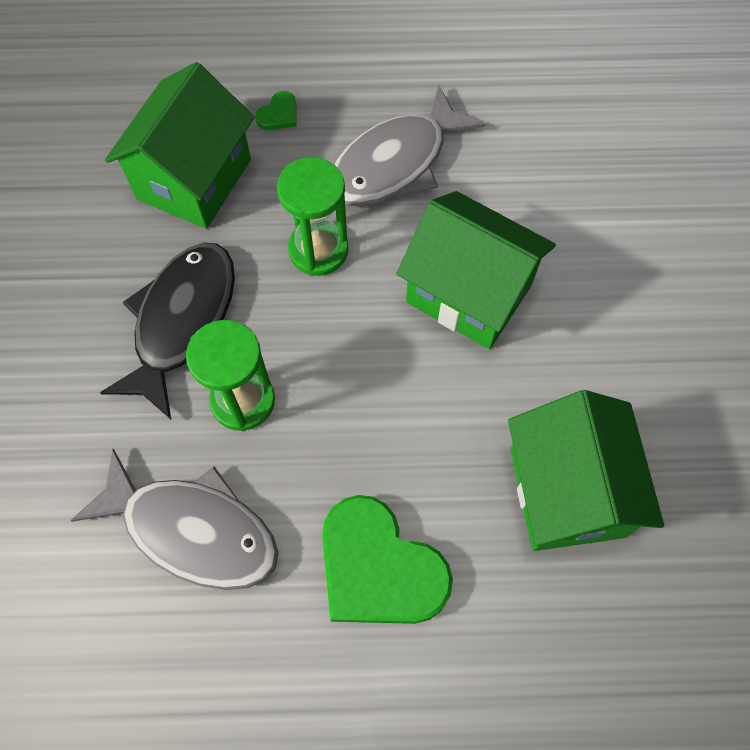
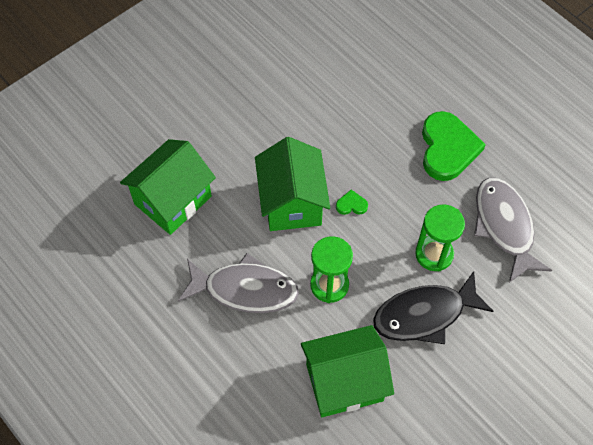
camera: 130 degrees left, 5 degrees down
green heart [255,91,297,130] -> green heart moved to [336,190,368,215]
green house [508,390,664,551] -> green house moved to [120,139,216,235]

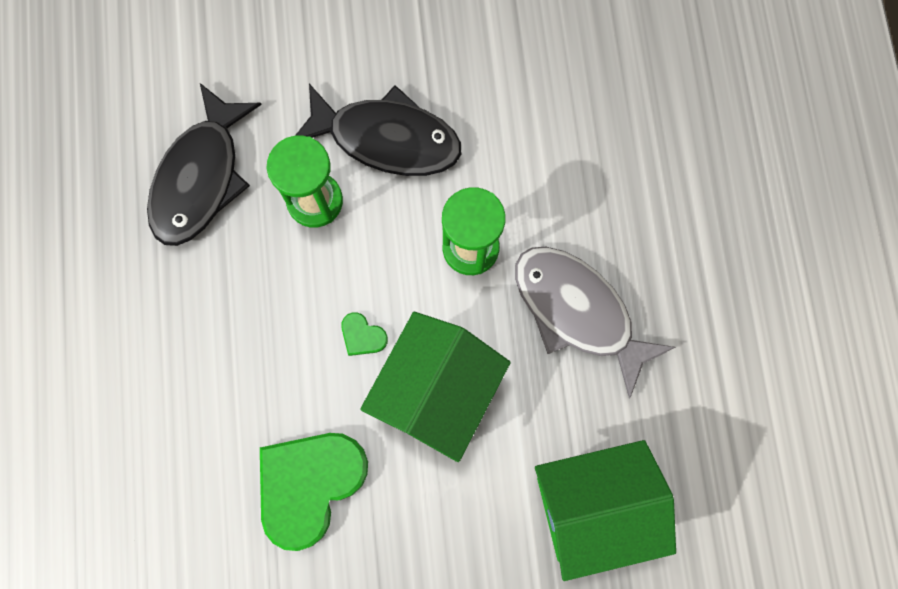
camera: 145 degrees left, 15 degrees up
green house [301,325,394,417] -> none
green heart [422,111,486,181] -> green heart moved to [260,433,368,551]
grey fish [474,178,552,283] -> black fish [147,83,262,246]

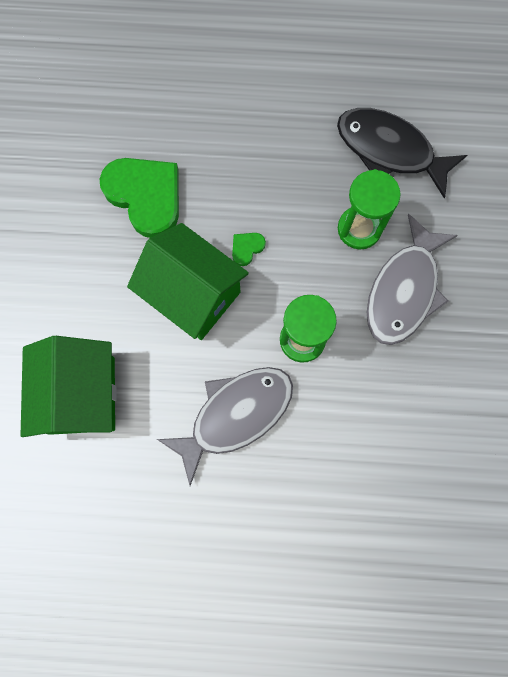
camera: 100 degrees right, 0 degrees up
black fish [295,84,461,176] -> grey fish [367,214,458,345]

